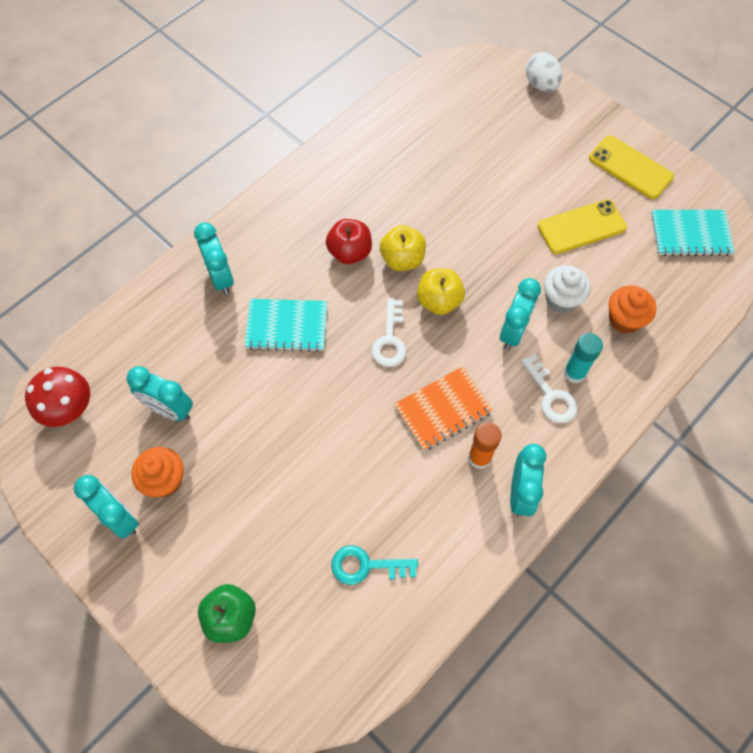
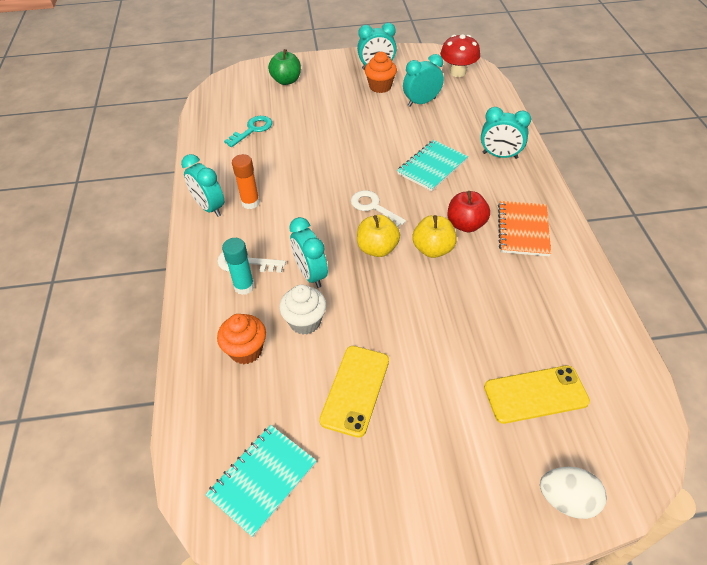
camera: 130 degrees right, 15 degrees down
orange notebook [394,366,494,451] -> orange notebook moved to [498,201,551,256]
yellow phone [589,136,674,199] -> yellow phone moved to [484,365,590,424]

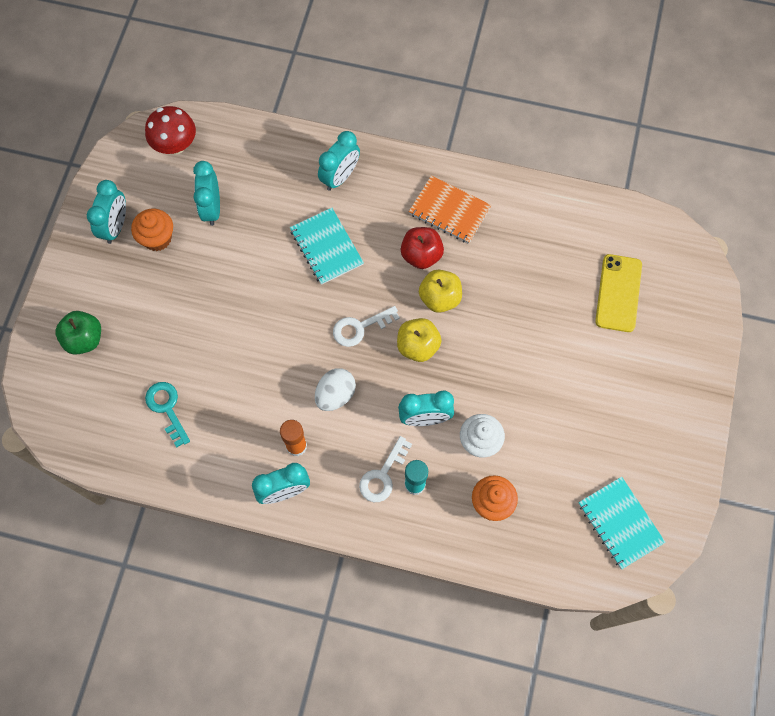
camera: 70 degrees left, 20 degrees up
yellow phone [319,346,389,438] -> none
white egg [540,467,607,519] -> white egg moved to [315,368,356,411]

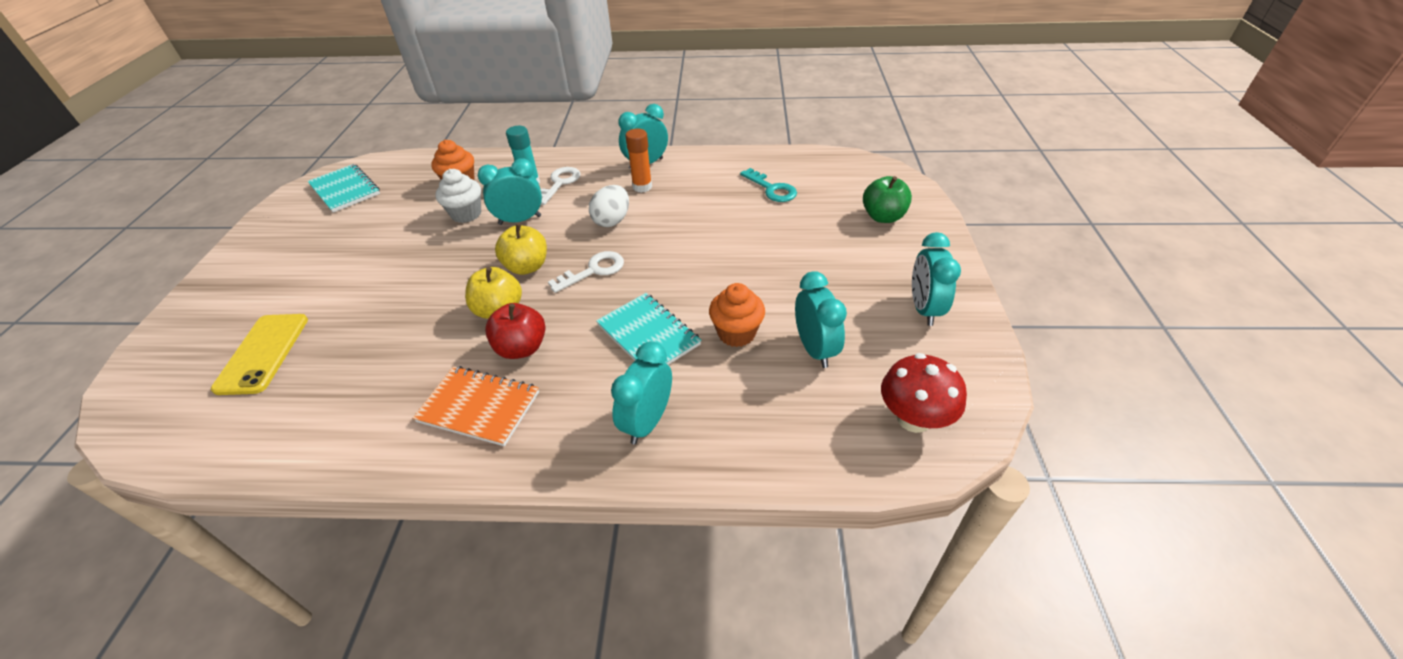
camera: 170 degrees right, 25 degrees down
orange cupcake [131,209,173,251] -> orange cupcake moved to [709,283,765,347]

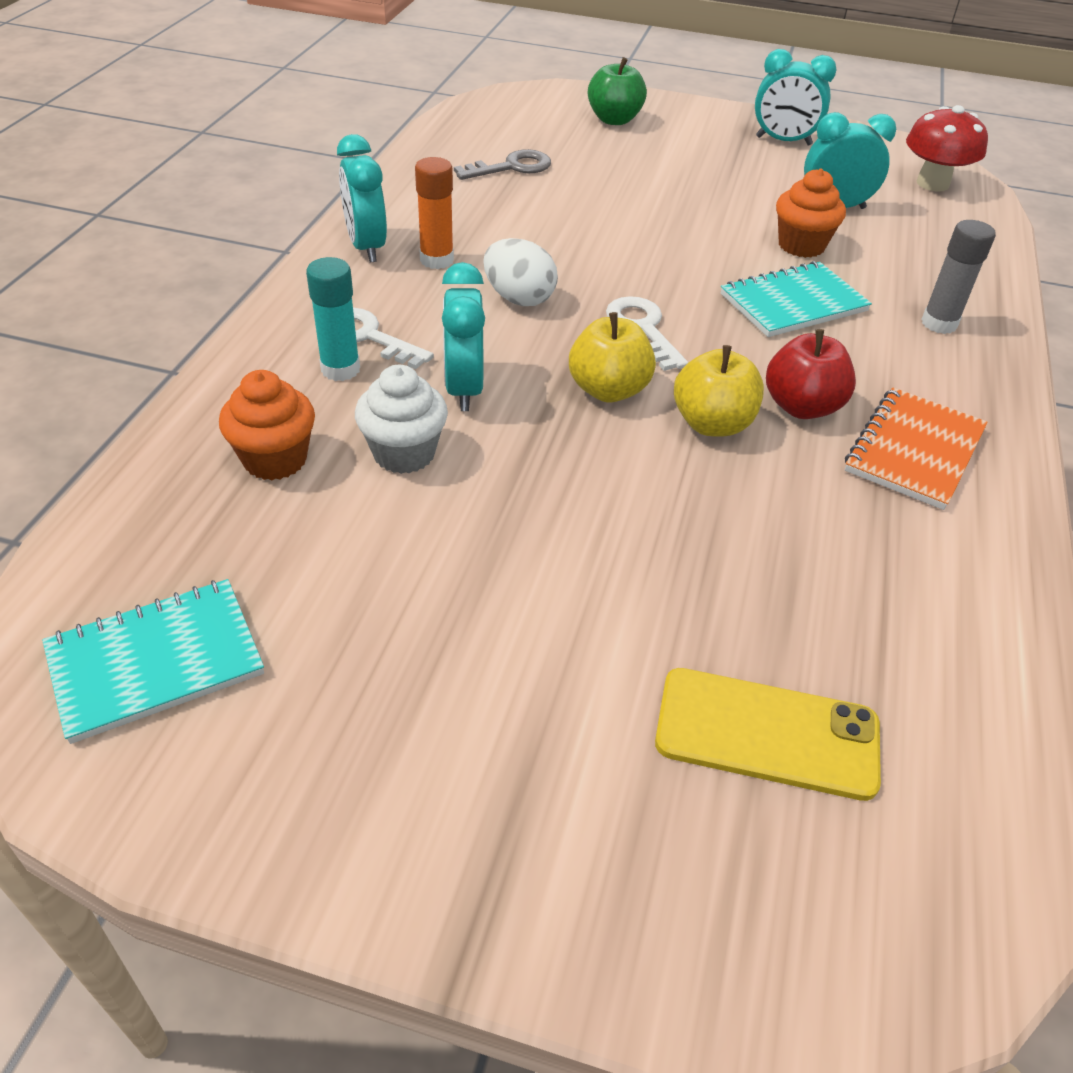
camera: 80 degrees left, 0 degrees up
turquoise clock [611,341,672,445] -> grey glue stick [921,220,996,334]
turquoise key [740,168,797,202] -> grey key [454,149,551,180]

